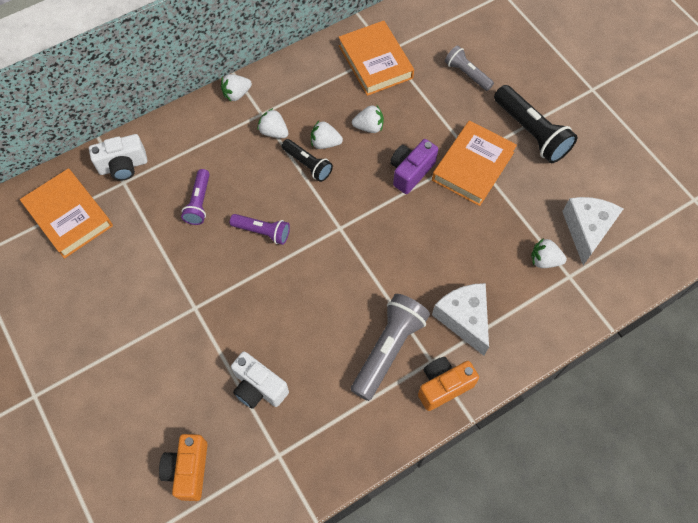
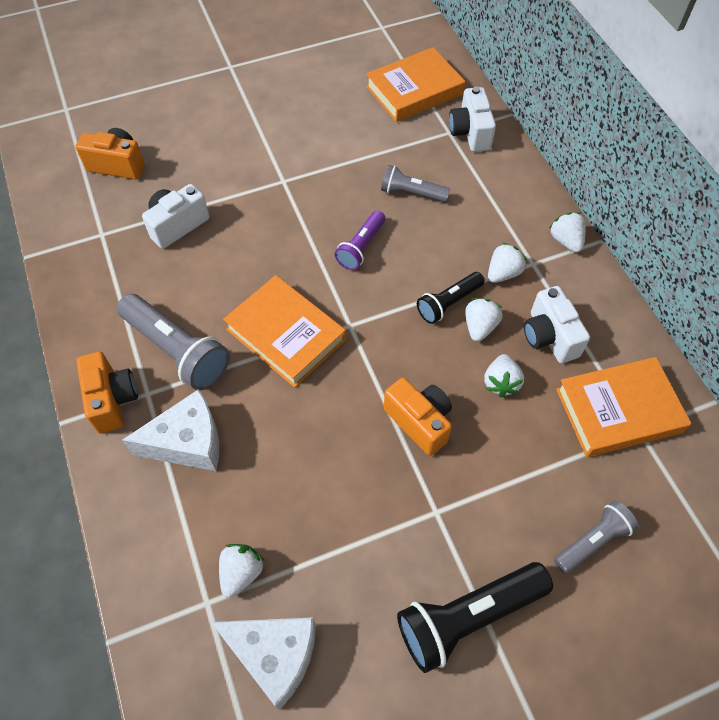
camera: 100 degrees right, 5 degrees down
purple flashlight [181,169,210,225] -> grey flashlight [381,165,450,202]
purple camera [390,139,438,194] -> orange camera [384,378,452,456]
orange book [432,121,517,206] -> orange book moved to [223,275,346,388]
none -> white camera [524,286,590,363]

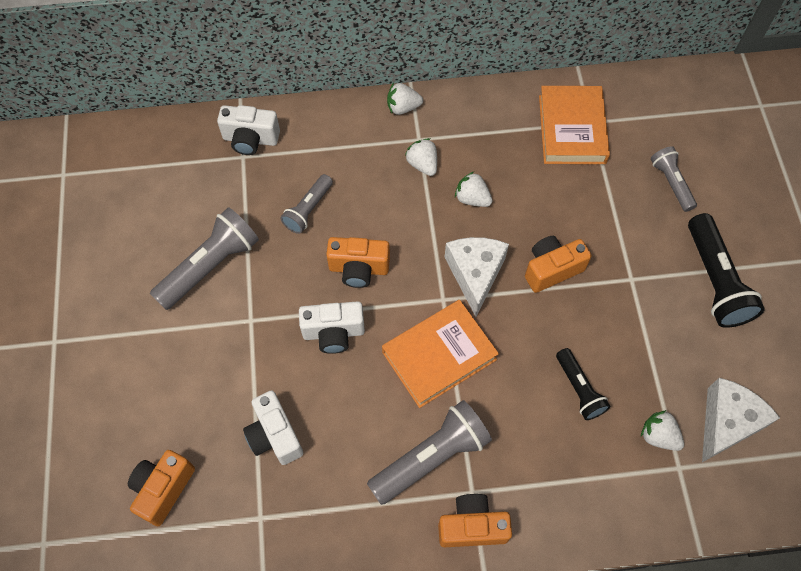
camera: 75 degrees left, 5 degrees up
white cheese [122,389,220,471] -> white cheese moved to [445,237,509,317]
purple flashlight [335,211,385,270] -> orange camera [326,237,390,288]
orange book [366,47,465,122] -> none
black flashlight [417,272,484,324] -> black flashlight moved to [556,348,610,420]
white strawberry [484,354,524,397] -> none
white camera [524,286,590,363] -> white camera moved to [299,301,365,354]
none -> grey flashlight [150,207,259,310]

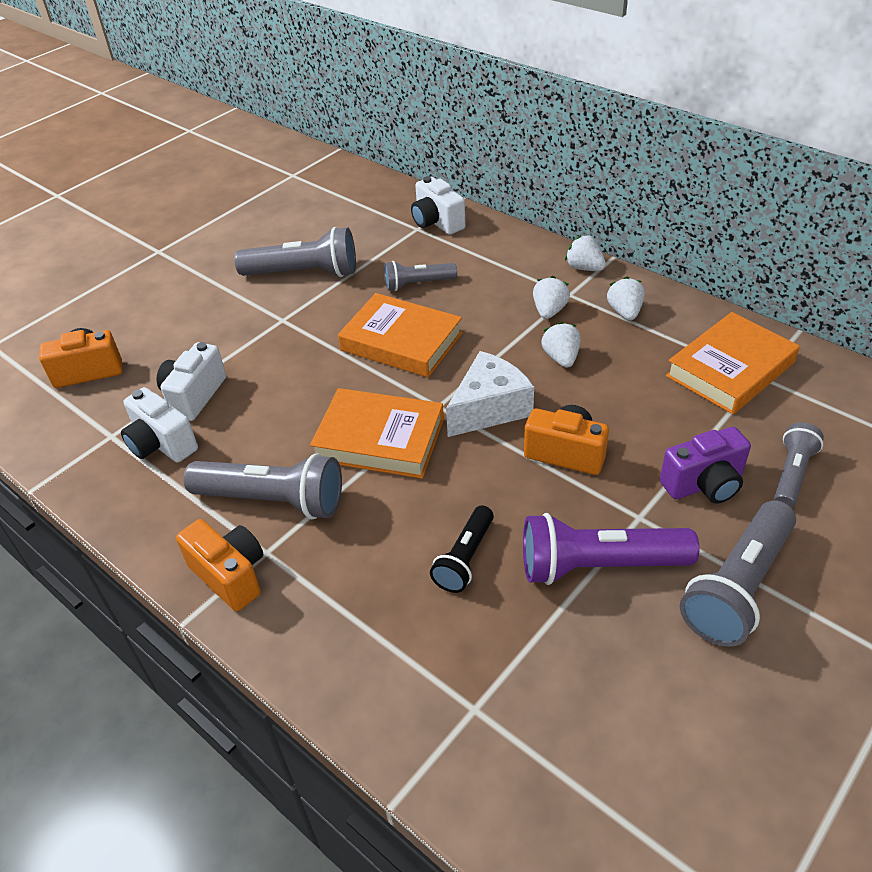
camera: 50 degrees right, 20 degrees down
white camera [299,301,365,354] -> white camera moved to [121,387,198,463]
orange camera [326,237,390,288] -> orange book [338,293,463,377]
white strawberry [641,410,684,451] -> white strawberry moved to [607,276,645,320]
black flashlight [688,213,765,328] -> grey flashlight [680,500,796,647]
white cheese [702,378,780,462] -> none
none -> purple flashlight [523,513,699,585]
none -> purple camera [660,427,751,504]

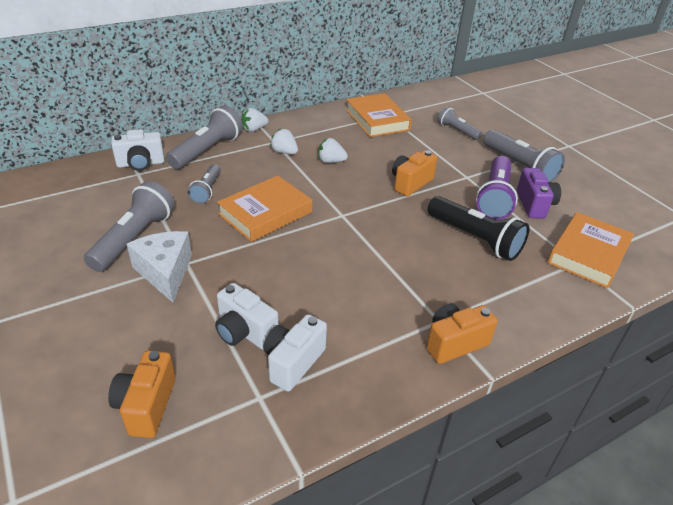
camera: 75 degrees left, 5 degrees down
white camera [121,387,198,463] -> white camera turned 150 degrees clockwise [263,314,327,392]
grey flashlight [183,454,342,520] -> grey flashlight moved to [166,106,243,169]
orange book [310,388,444,479] -> orange book moved to [547,212,634,288]
black flashlight [430,505,494,593] -> black flashlight [428,196,529,261], size x1.68
white cheese [446,351,534,437] -> white cheese moved to [127,231,192,303]
white strawberry [607,276,645,320] -> none
purple camera [660,427,751,504] -> purple camera moved to [517,168,561,219]

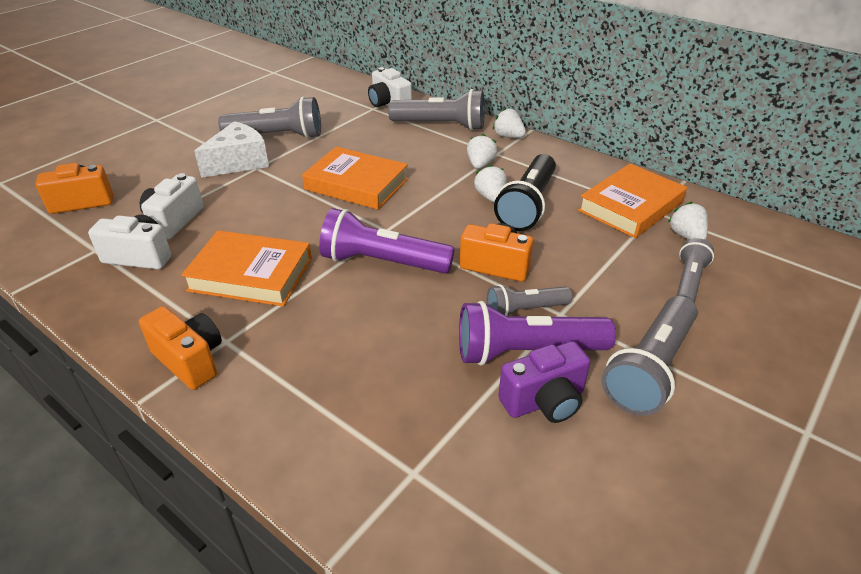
camera: 70 degrees right, 0 degrees up
grey flashlight [188,164,221,204] -> grey flashlight moved to [487,284,572,316]
black flashlight [428,196,529,261] -> black flashlight moved to [494,154,556,231]
orange book [547,212,634,288] -> orange book moved to [181,230,312,307]
none -> purple flashlight [319,208,455,274]
none -> white strawberry [668,202,708,240]

